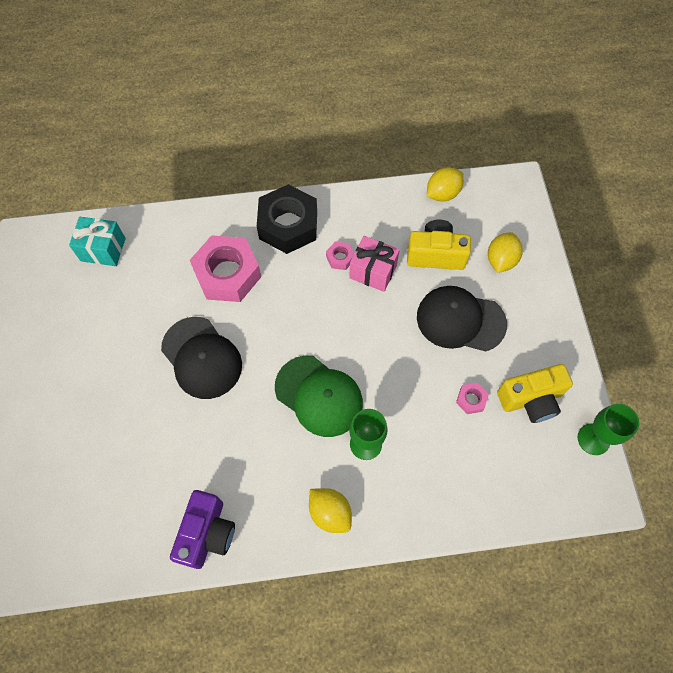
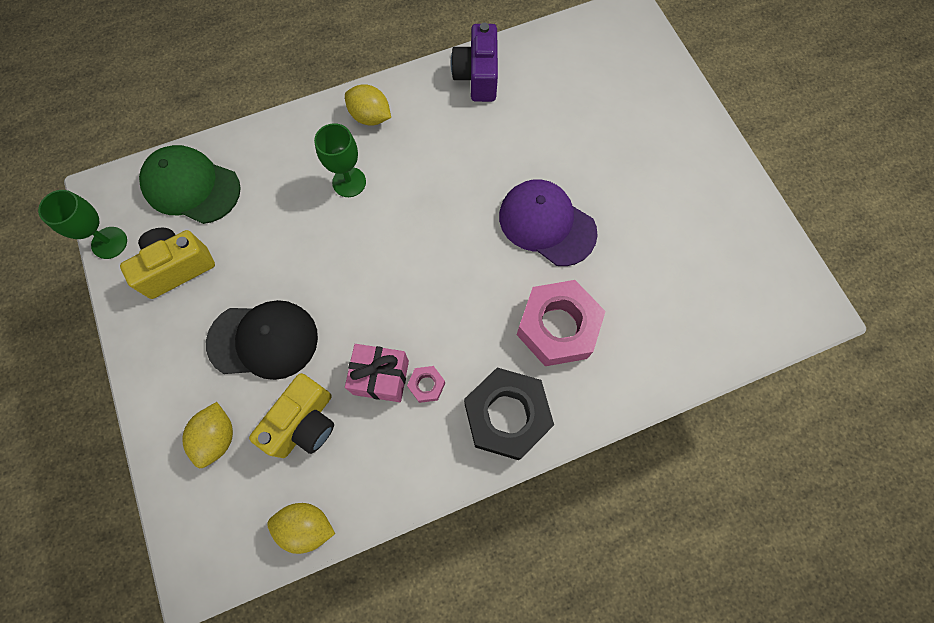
camera: 165 degrees right, 5 degrees up
turquoise gift [69,217,126,266] -> none
black cap [161,317,242,399] -> purple cap [499,179,598,266]
green cap [275,356,363,437] -> green cap moved to [139,145,241,224]
yellow camera [407,220,471,270] -> yellow camera turned 45 degrees counterclockwise [249,373,334,458]
yellow lemon [427,167,464,202] -> yellow lemon turned 60 degrees clockwise [267,503,335,554]
pink nut [456,383,489,414] -> none

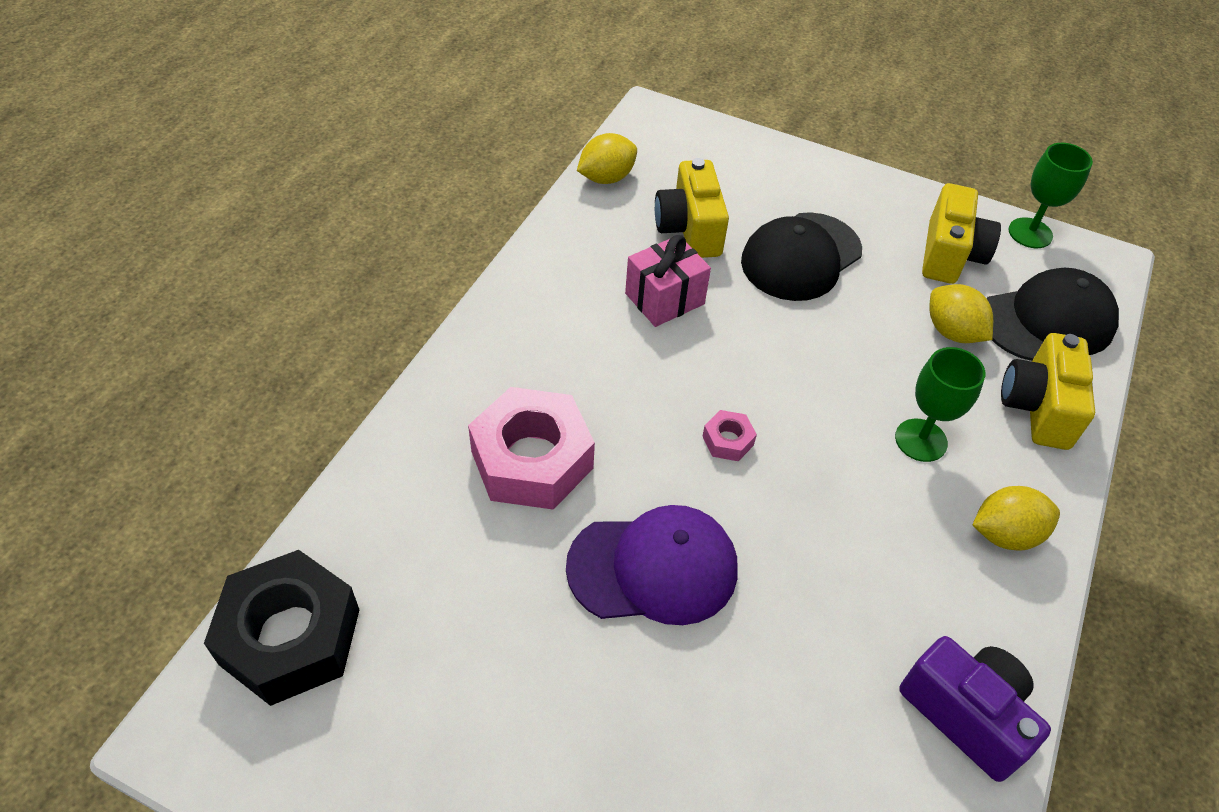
camera: 135 degrees right, 20 degrees down
green cap [139,145,241,224] -> black cap [986,268,1119,361]
yellow lemon [182,402,233,469] -> yellow lemon moved to [929,284,993,343]
pink nut [407,366,445,403] -> pink nut moved to [702,410,757,461]
black nut [464,367,554,460] -> black nut moved to [204,550,359,706]
none -> yellow camera [1001,333,1095,450]

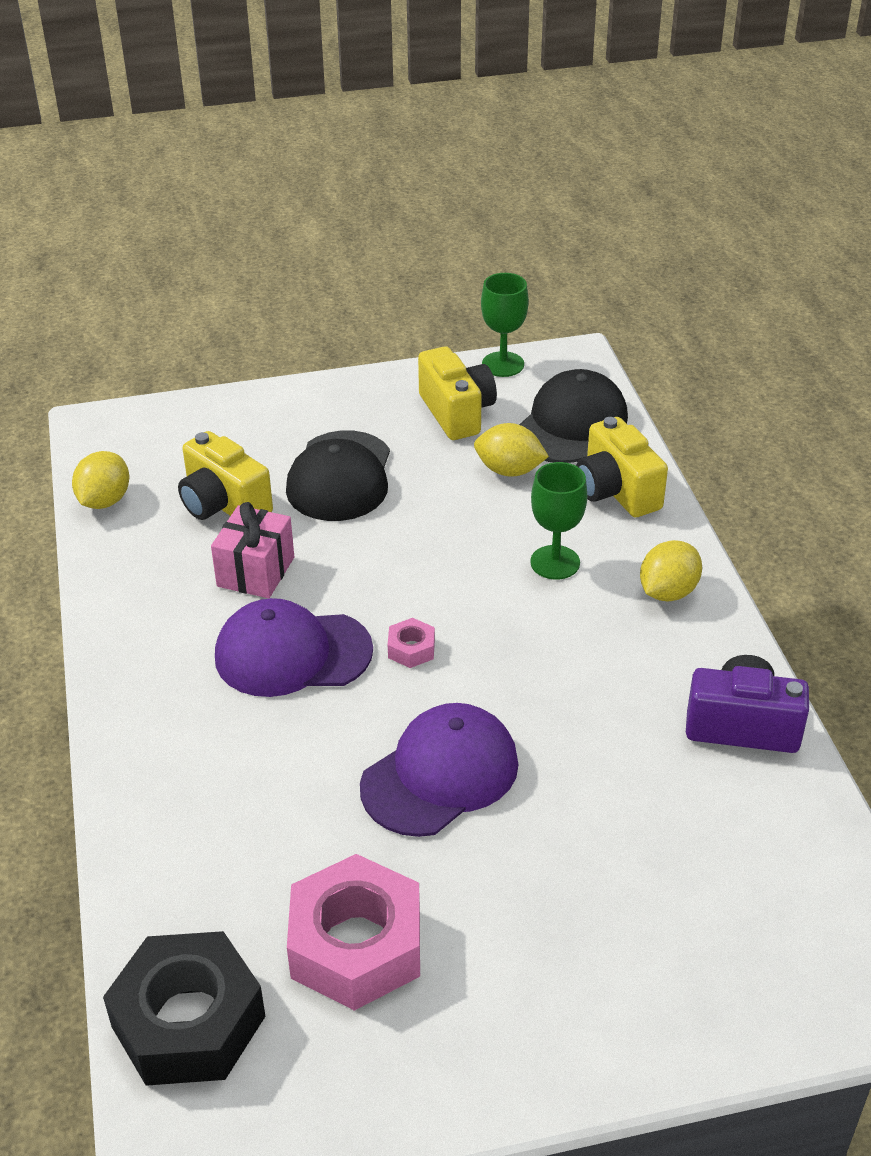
camera: 35 degrees left, 10 degrees down
pink nut [468,387,595,510] -> pink nut moved to [287,854,420,1011]
none -> purple cap [215,598,373,697]

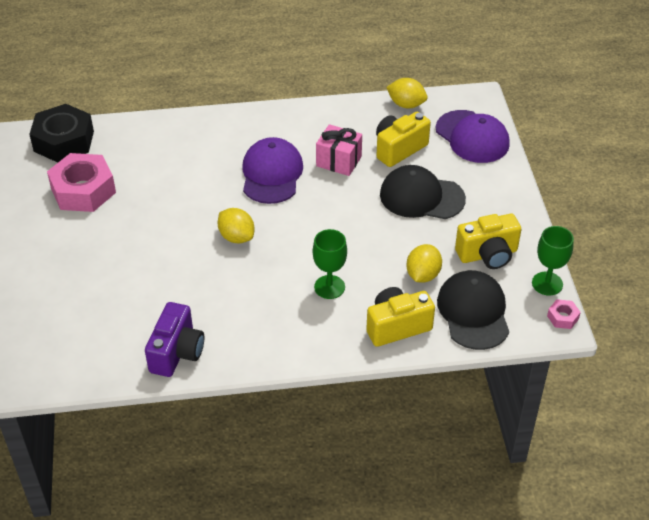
camera: 95 degrees right, 5 degrees up
purple cap [360,703,518,837] -> purple cap moved to [436,110,510,163]
pink nut [388,618,435,668] -> pink nut moved to [547,299,581,329]
black cap [519,369,628,463] -> black cap turned 135 degrees counterclockwise [437,270,509,350]
yellow lemon [640,540,702,602] -> yellow lemon moved to [217,208,254,243]

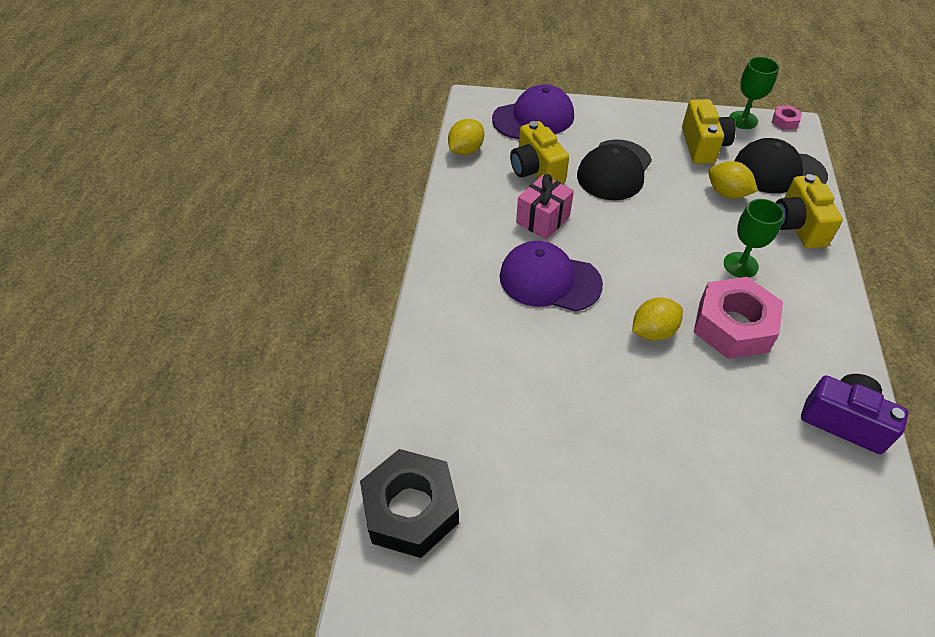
camera: 75 degrees left, 5 degrees up
pink nut [47,153,116,212] -> pink nut moved to [694,277,783,359]

